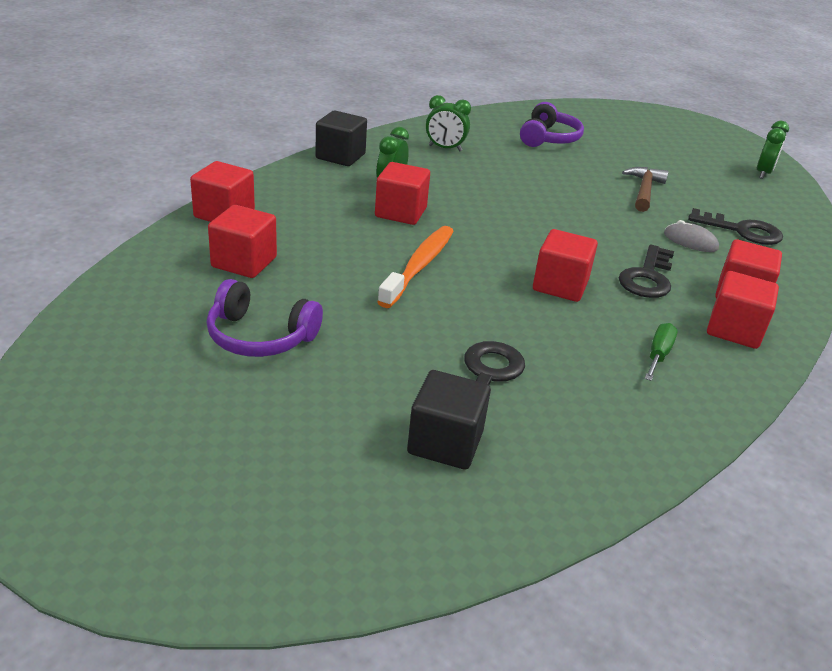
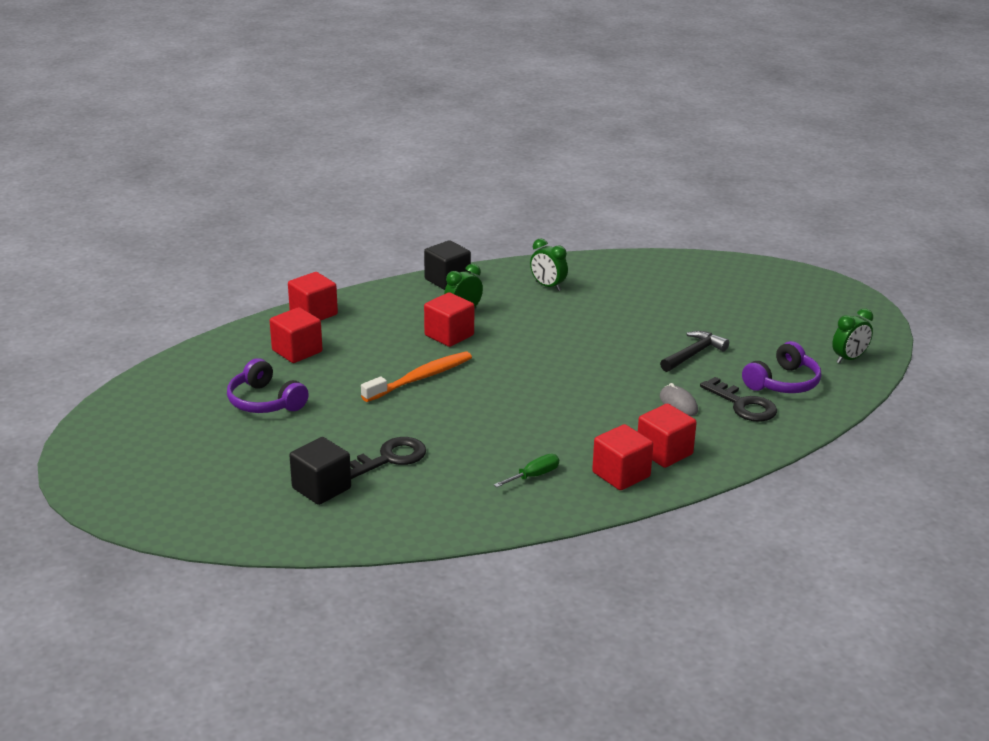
camera: 30 degrees right, 5 degrees down
purple headphones [520,102,584,147] -> purple headphones moved to [742,341,821,393]
red cube [533,229,598,302] -> none
black key [619,245,674,298] -> none
brown hammer [622,167,669,212] -> black hammer [660,331,729,372]

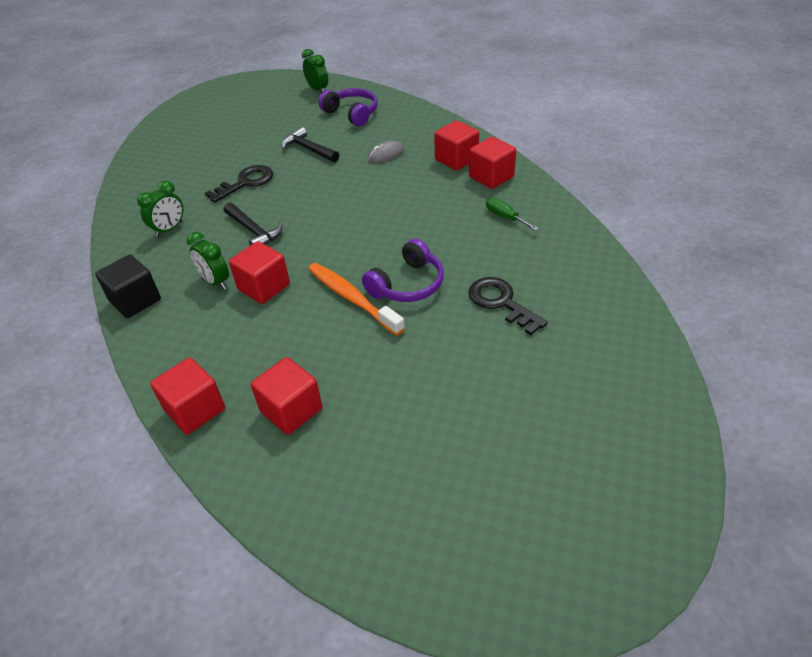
camera: 90 degrees left, 15 degrees up
purple headphones [227,358,309,413] -> purple headphones moved to [362,239,444,302]
black cube [289,437,351,505] -> none
black key [700,377,777,422] -> black key moved to [205,165,273,203]
none -> black hammer [224,202,283,245]

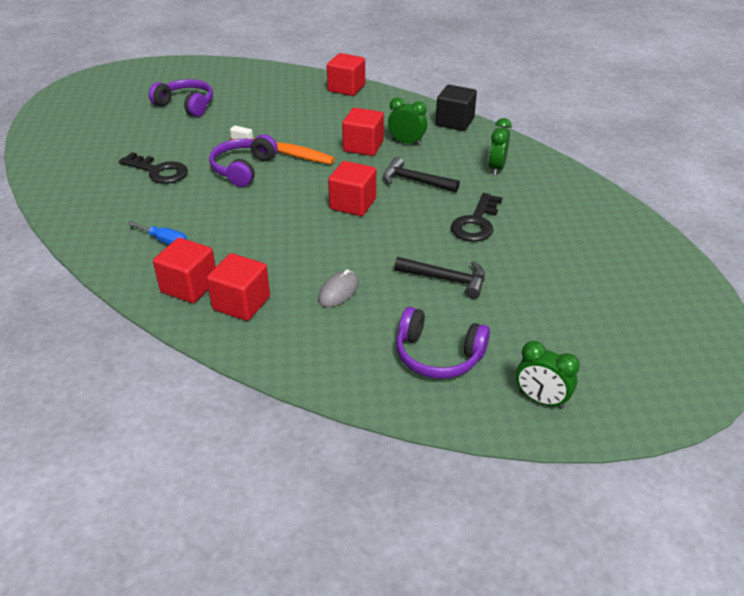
camera: 155 degrees right, 5 degrees down
red cube [251,357,322,435] -> red cube moved to [328,161,376,216]
green screwdriver [486,197,539,231] -> blue screwdriver [127,221,187,245]
none -> purple headphones [149,79,213,117]

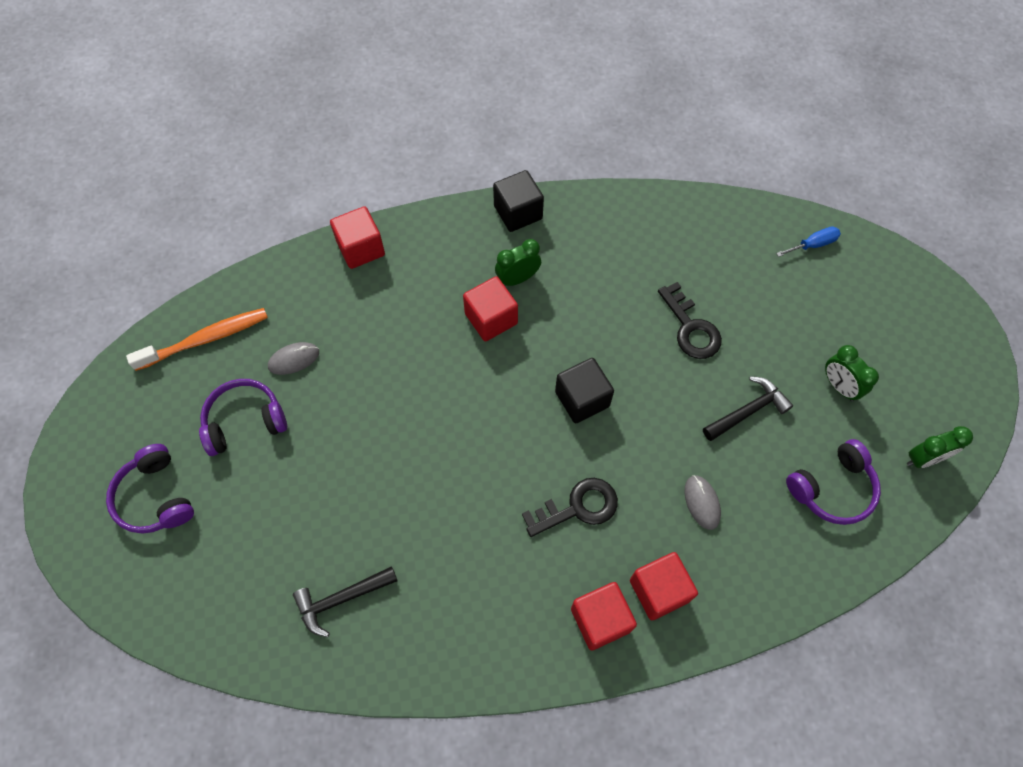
camera: 50 degrees left, 25 degrees up
black key [119,152,188,184] -> black key moved to [522,478,618,537]
blue screwdriver [127,221,187,245] -> blue screwdriver moved to [776,226,841,257]
purple headphones [209,134,278,187] -> purple headphones moved to [106,444,194,534]
orange toothbrush [230,125,335,164] -> orange toothbrush moved to [126,308,268,371]
red cube [328,161,376,216] -> black cube [555,358,614,424]
black hammer [383,157,460,192] -> black hammer moved to [293,566,398,637]
green clock [488,118,512,176] -> green clock moved to [825,345,879,401]
none -> grey mouse [268,342,319,375]

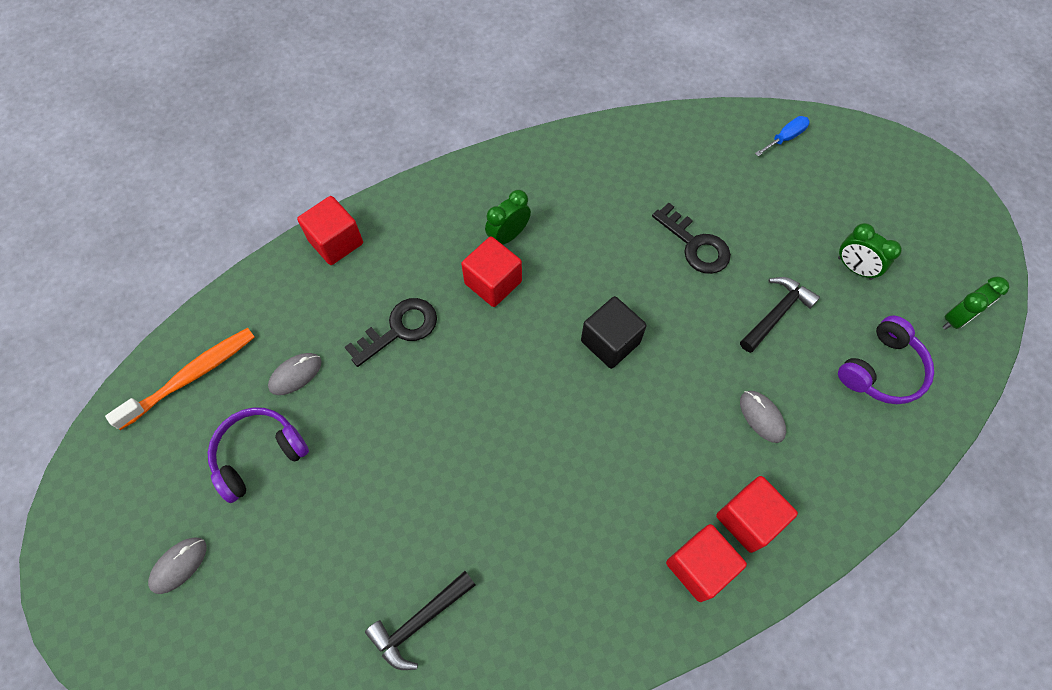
camera: 15 degrees left, 0 degrees up
purple headphones [106,444,194,534] -> grey mouse [148,538,207,594]
black cube [493,170,544,232] -> none
black key [522,478,618,537] -> black key moved to [345,298,437,367]

